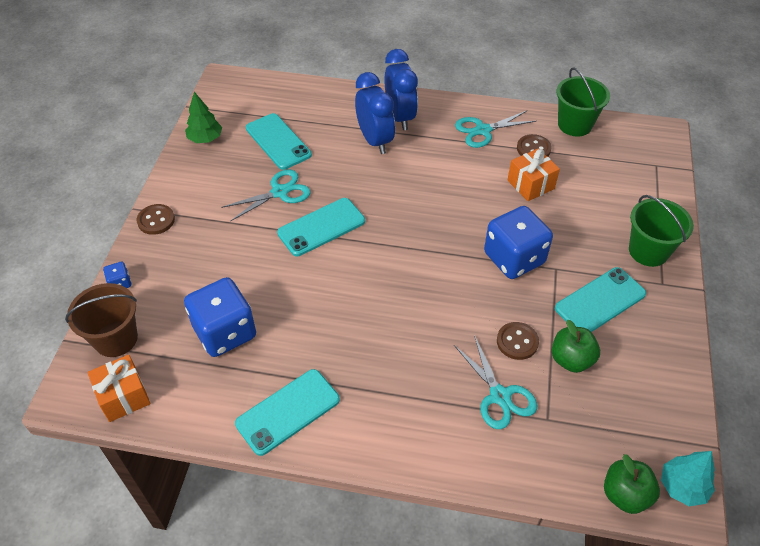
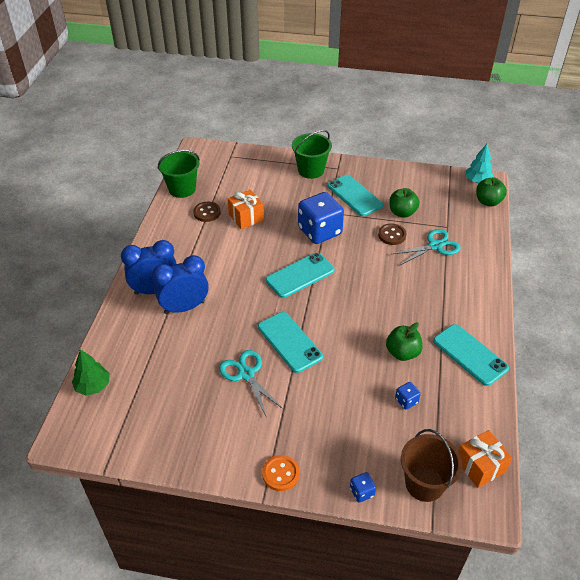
camera: 90 degrees left, 5 degrees down
brown button [137,204,175,235] -> orange button [262,455,299,491]
blue dice [184,277,256,357] -> blue dice [395,382,421,410], size x0.42
green tree [185,92,222,143] -> green tree moved to [72,349,109,396]
turquoise phone [246,113,312,170] -> turquoise phone moved to [266,253,335,298]
turquoise scissors [455,110,536,148] -> none
none -> green apple [386,322,423,361]

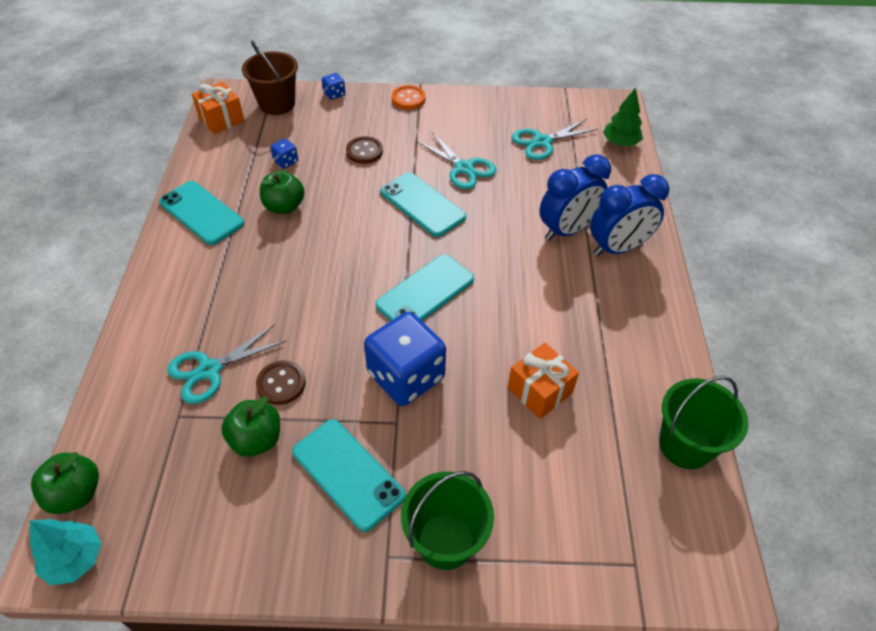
camera: 170 degrees right, 5 degrees up
brown button [193,202,221,222] -> brown button moved to [346,136,383,164]
none -> turquoise scissors [512,119,598,160]

